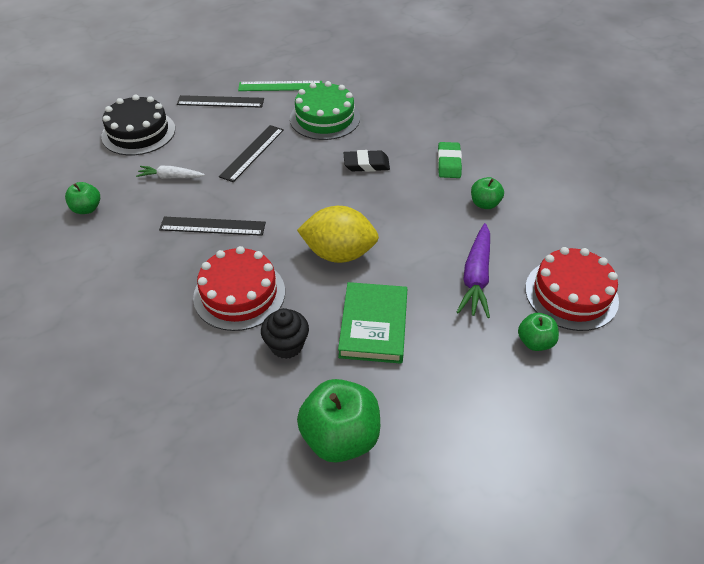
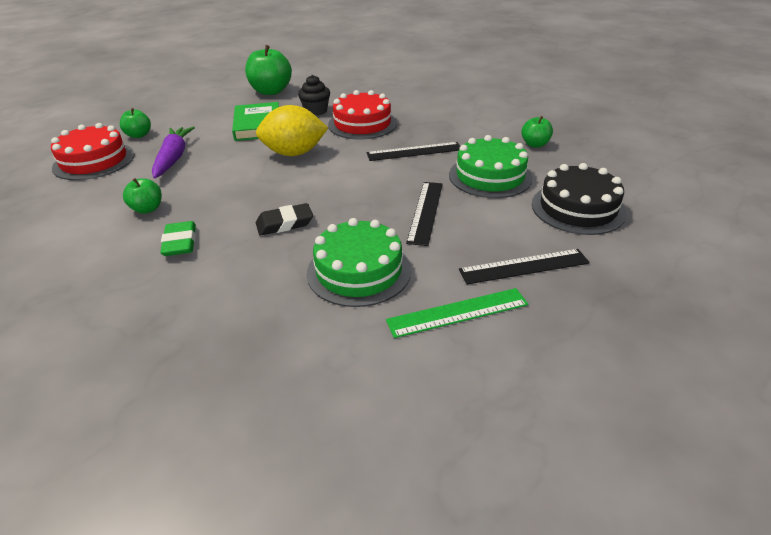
camera: 165 degrees right, 10 degrees down
white carrot [136,166,205,179] -> green cake [449,135,533,198]

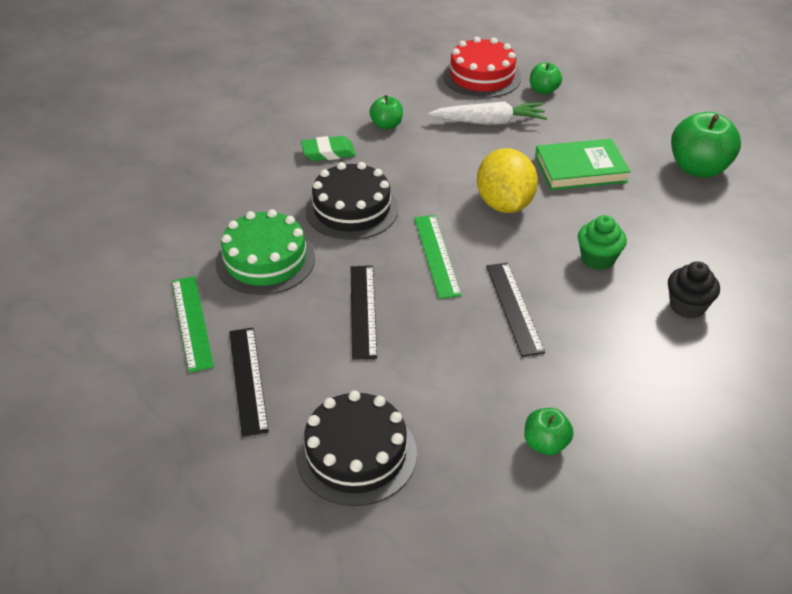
camera: 90 degrees right, 5 degrees up
purple carrot [152,127,195,179] -> white carrot [428,101,547,125]
black eraser [256,203,313,236] -> black cake [305,162,399,240]
black cupcake [298,75,330,116] -> black cupcake moved to [668,261,720,319]
red cake [328,90,397,139] -> green cupcake [578,215,627,270]
black ruler [406,182,443,246] -> black ruler turned 75 degrees clockwise [351,266,377,360]
green cake [449,135,533,198] -> none
none -> green ruler [414,215,462,299]

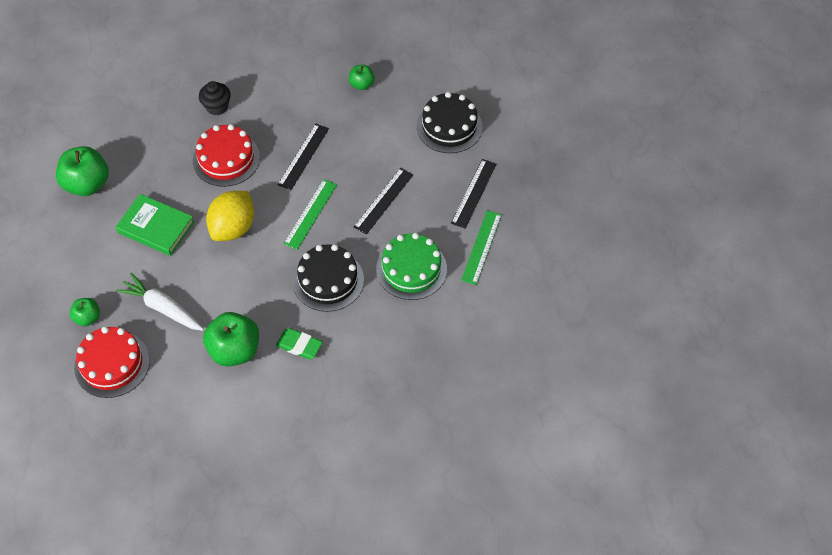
camera: 145 degrees left, 15 degrees up
green apple [369,95,403,130] -> green apple [203,312,259,367], size x1.85
green cupcake [578,215,627,270] -> red cake [193,124,260,187]

